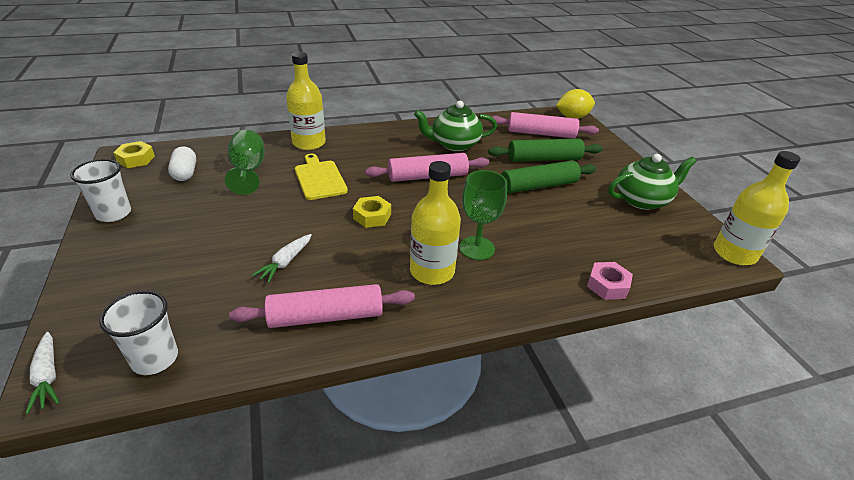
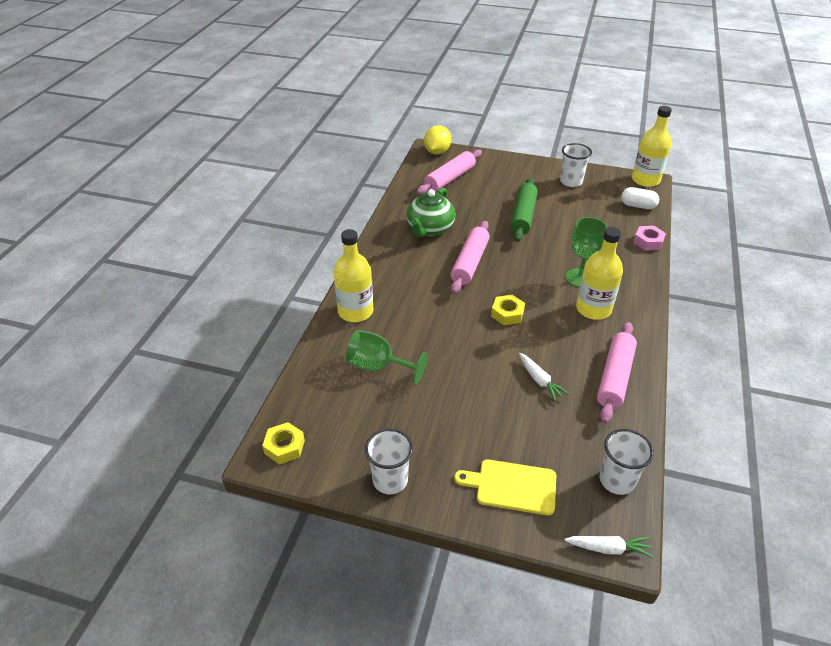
camera: 55 degrees left, 5 degrees up
white capsule [168,146,196,181] -> white capsule moved to [621,187,659,209]
yellow cutting board [295,154,348,200] -> yellow cutting board moved to [454,460,556,515]
green rolling pin [488,139,603,162] -> none
green teapot [608,154,696,210] -> white cup [560,143,592,187]

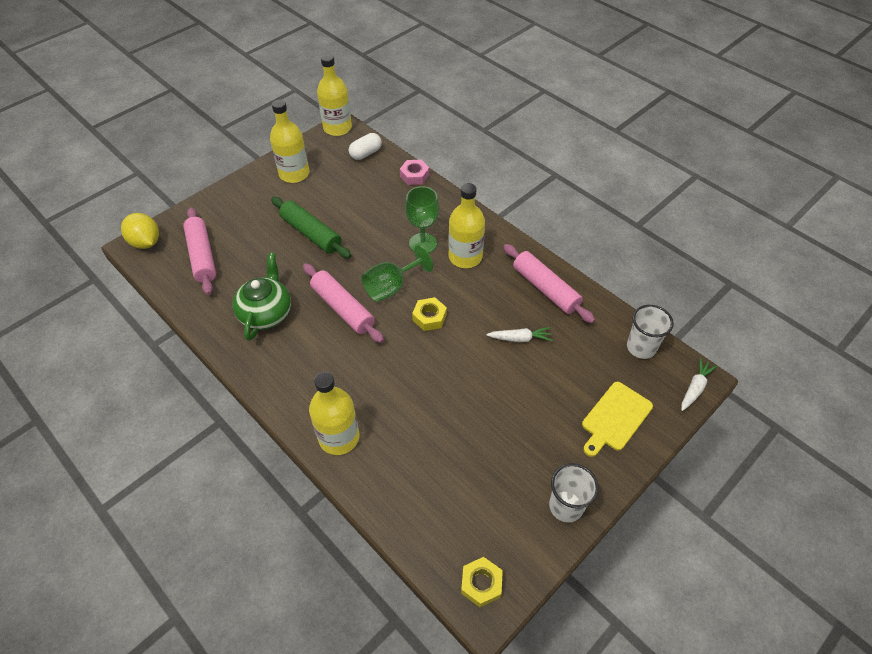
camera: 60 degrees left, 10 degrees up
green goblet [346,330,427,385] -> green goblet moved to [361,245,433,302]
green teapot [407,188,455,237] -> green teapot turned 135 degrees counterclockwise [233,253,291,341]
white cup [560,143,592,187] -> yellow bottle [270,100,310,183]

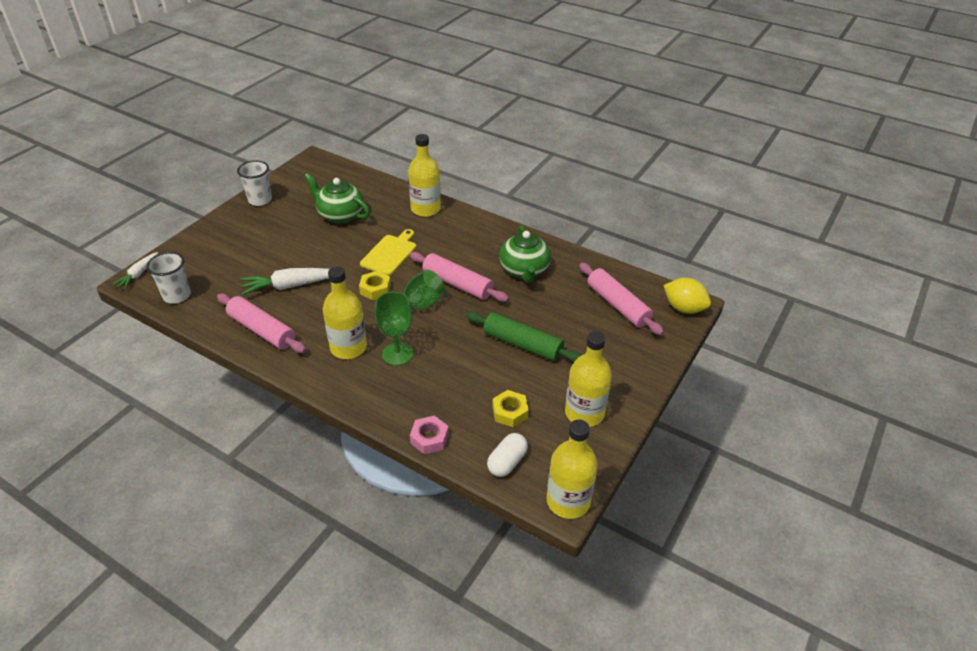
camera: 165 degrees right, 10 degrees down
yellow nut [461,557,503,607] -> yellow nut moved to [492,390,529,427]
white carrot [486,327,552,342] -> white carrot [241,268,329,295], size x1.63
yellow cutting board [582,382,653,457] -> yellow cutting board moved to [360,229,416,276]
none -> green teapot [304,173,370,223]

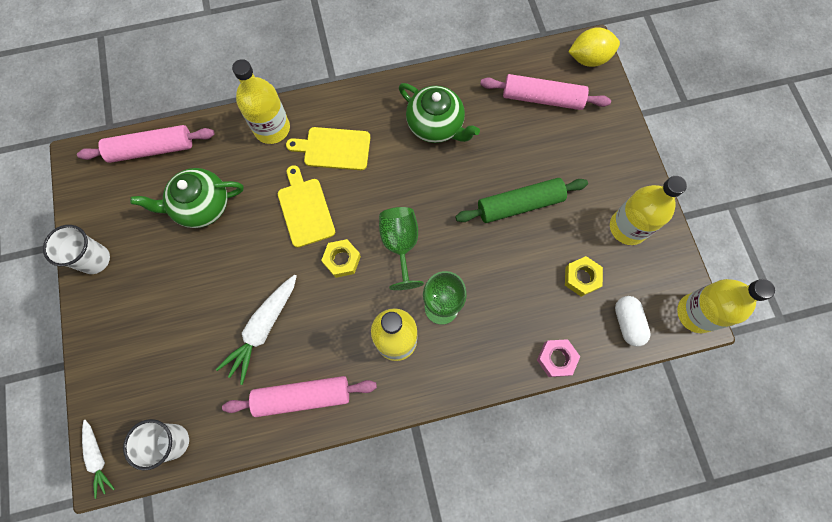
camera: 45 degrees left, 30 degrees up
pink rolling pin [410,252,509,302] -> pink rolling pin moved to [77,125,215,163]
none -> yellow cutting board [286,127,370,170]

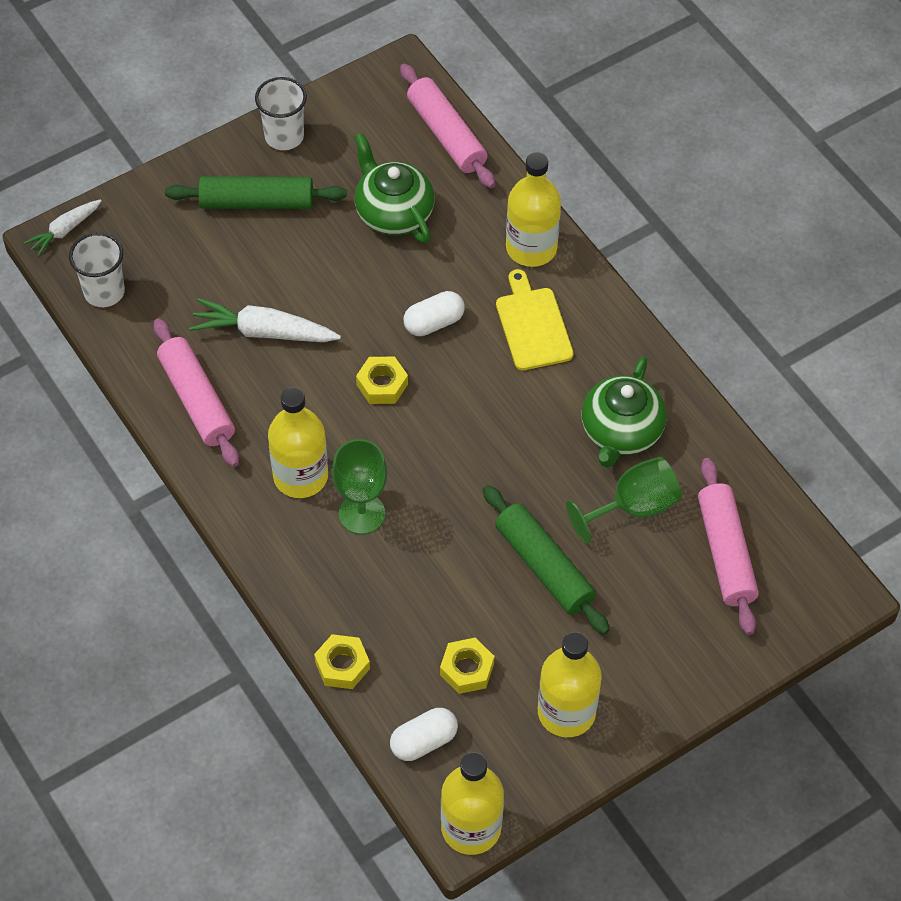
camera: 70 degrees right, 15 degrees down
yellow cutting board [278,165,335,248] -> white capsule [404,291,465,336]
green goblet [379,207,424,290] -> green goblet moved to [566,457,682,544]
pink nut [537,339,580,377] -> yellow nut [314,634,370,689]
yellow lemon [568,27,620,67] -> none
none -> green rolling pin [165,176,347,209]

